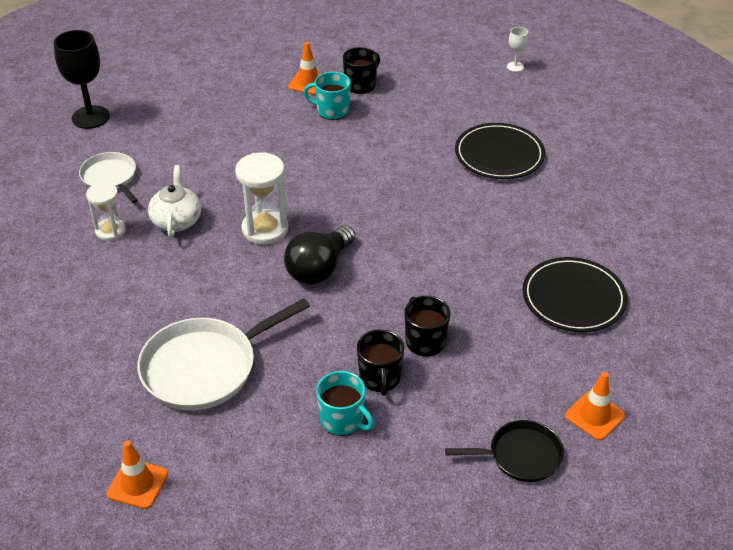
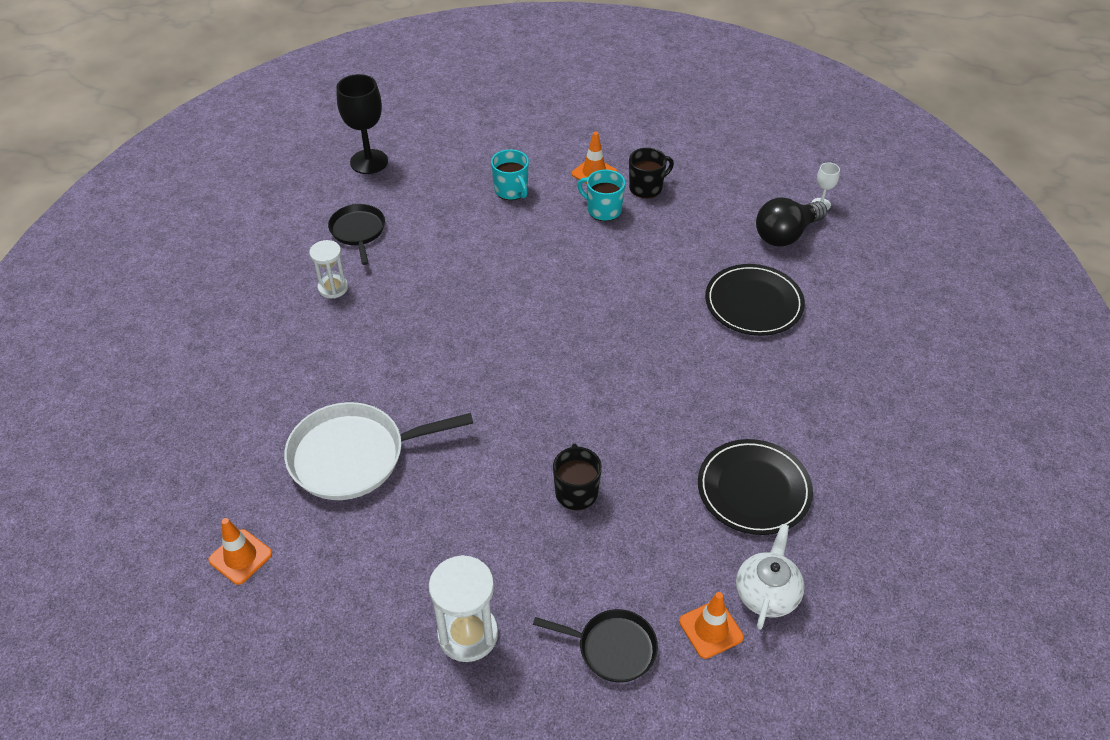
camera: 20 degrees right, 5 degrees up
white pan [79,152,138,203] -> black pan [328,204,385,265]
white teapot [148,165,201,238] -> white teapot moved to [736,524,804,630]
white hourglass [235,152,289,245] -> white hourglass moved to [429,555,498,662]
black light bulb [284,225,355,285] -> black light bulb moved to [756,198,827,247]
turquoise mug [316,371,374,436] -> turquoise mug moved to [491,149,529,200]
black mug [357,329,404,396] -> none

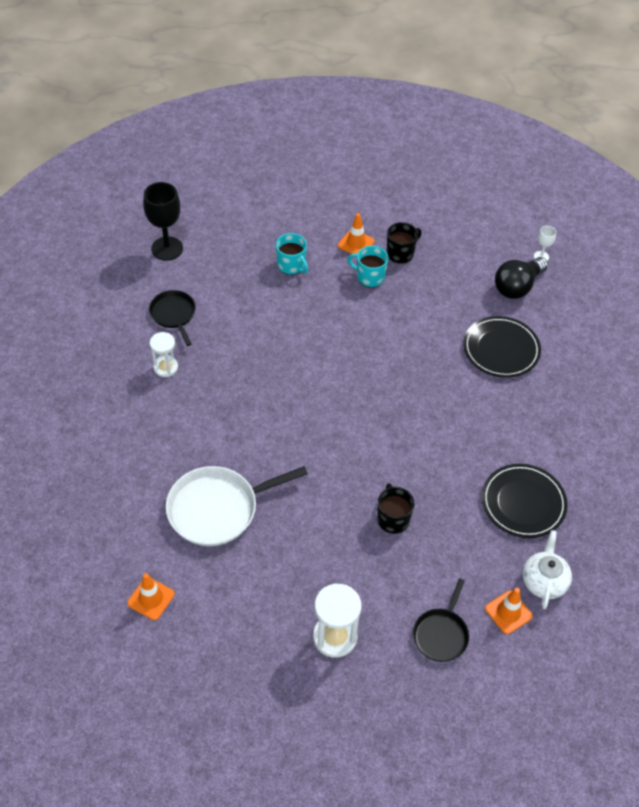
camera: 10 degrees left, 5 degrees up
black pan [533,609,658,683] -> black pan turned 105 degrees clockwise [413,579,469,662]

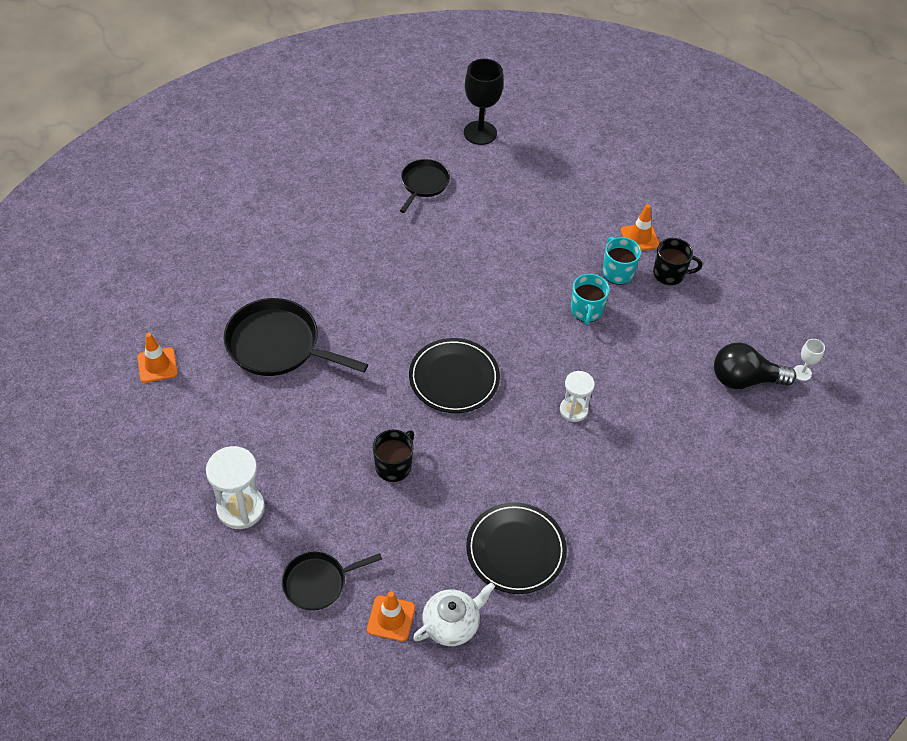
camera: 45 degrees right, 0 degrees up
white hourglass [150,332,178,377] -> white hourglass moved to [560,371,595,422]
white pan [166,466,308,546] -> black pan [224,298,368,376]
turquoise mug [276,233,308,275] -> turquoise mug moved to [571,274,610,325]
black plate [463,316,541,378] -> black plate moved to [409,338,500,413]

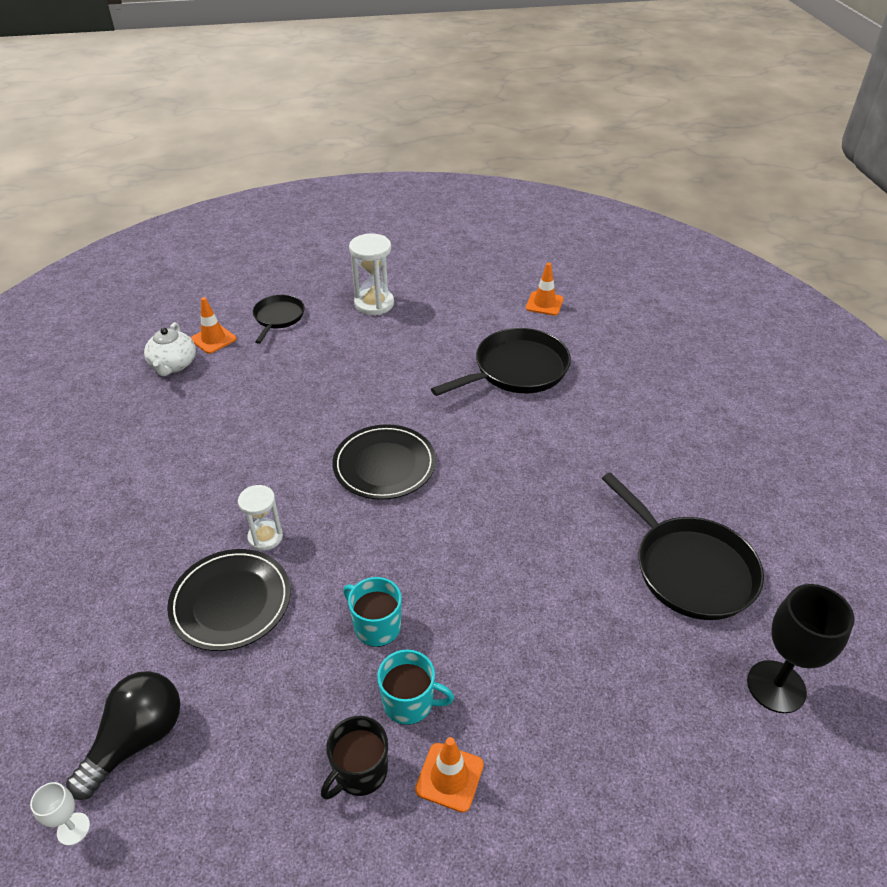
camera: 125 degrees right, 10 degrees down
black mug [373,429,414,482] -> none
black pan [400,159,450,213] -> black pan [602,472,764,620], size x1.70
black plate [466,502,567,594] -> black plate moved to [167,549,291,651]

